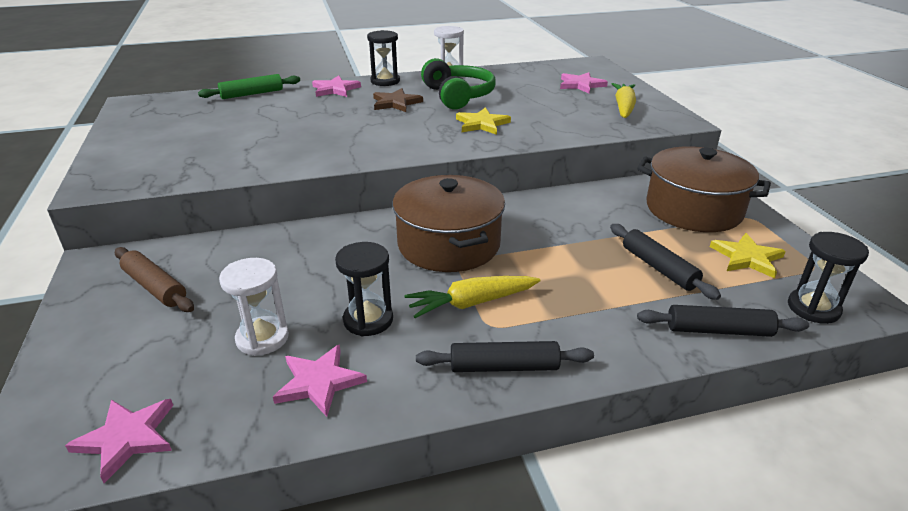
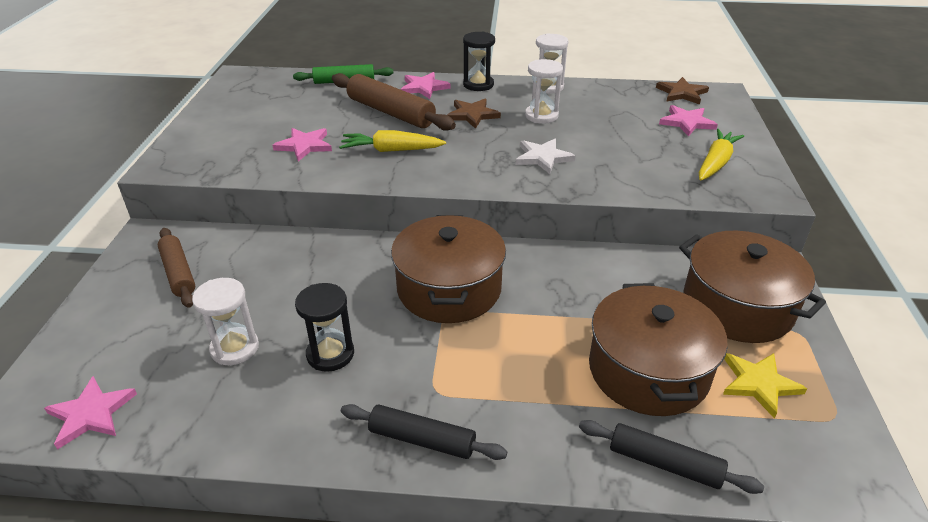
camera: 20 degrees right, 5 degrees up
pink star [273,344,367,417] -> pink star moved to [272,128,332,162]
yellow carrot [405,276,541,318] -> yellow carrot moved to [339,130,446,152]
green headphones [421,58,496,109] -> white hourglass [525,59,563,124]
yellow star [456,107,511,135] -> white star [515,139,575,174]
black rolling pin [610,224,721,300] -> brown pot [589,283,728,416]
black hourglass [788,232,869,324] -> none
none -> brown rolling pin [332,73,456,131]
none -> brown star [656,77,709,105]

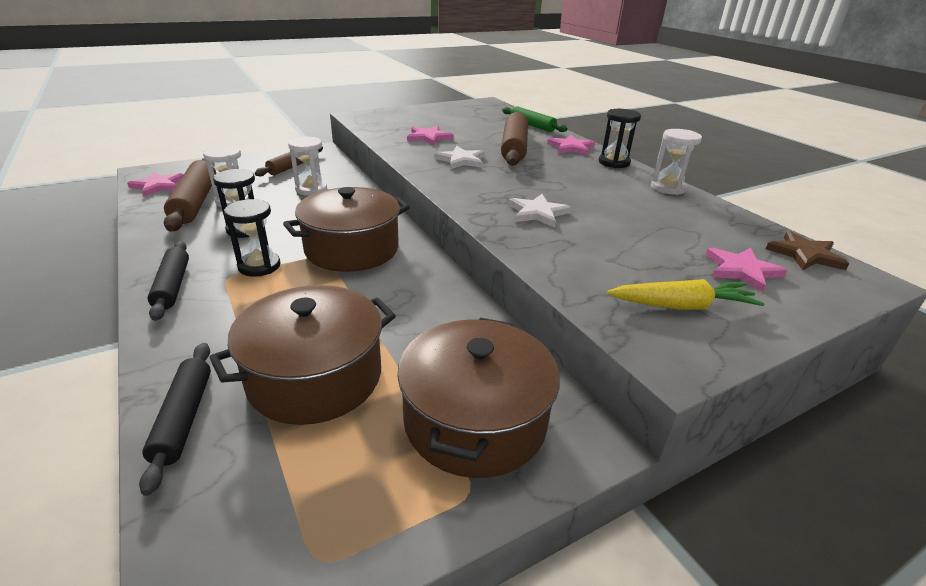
camera: 55 degrees right, 5 degrees down
yellow carrot [339,130,446,152] -> white star [435,146,485,169]
brown star [447,99,501,129] -> none
white hourglass [525,59,563,124] -> white hourglass moved to [288,137,327,196]
yellow star [723,353,807,419] -> none
none -> brown rolling pin [164,158,216,232]
none -> black hourglass [224,199,281,277]

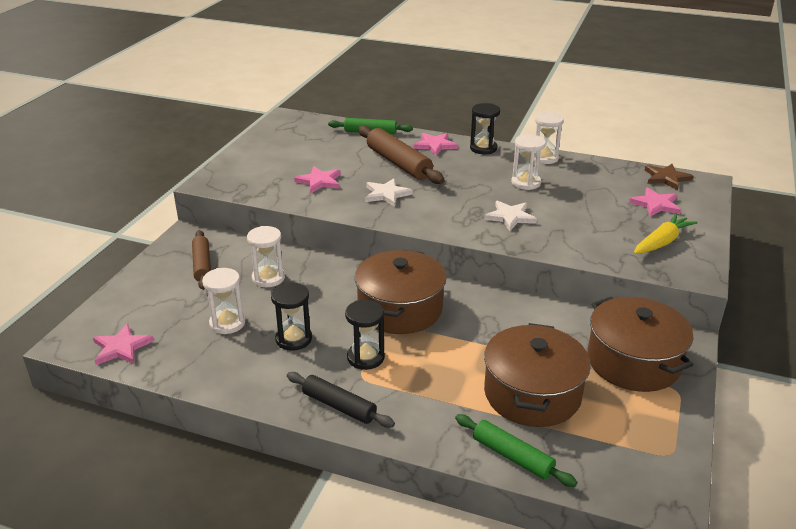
camera: 40 degrees left, 0 degrees up
black rolling pin [139,343,211,496] -> green rolling pin [455,414,577,487]
brown rolling pin [164,158,216,232] -> none
none -> white hourglass [511,134,546,190]

